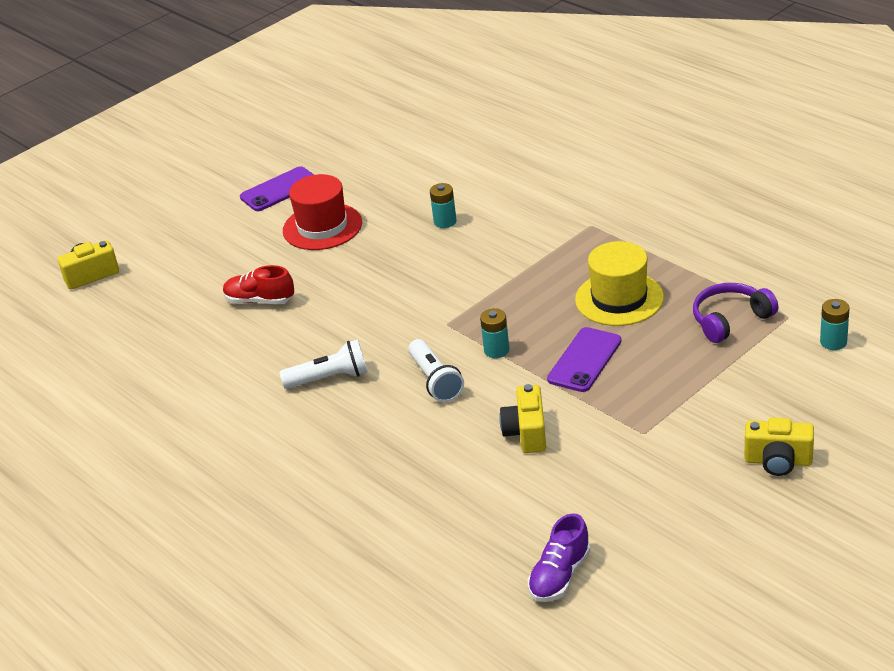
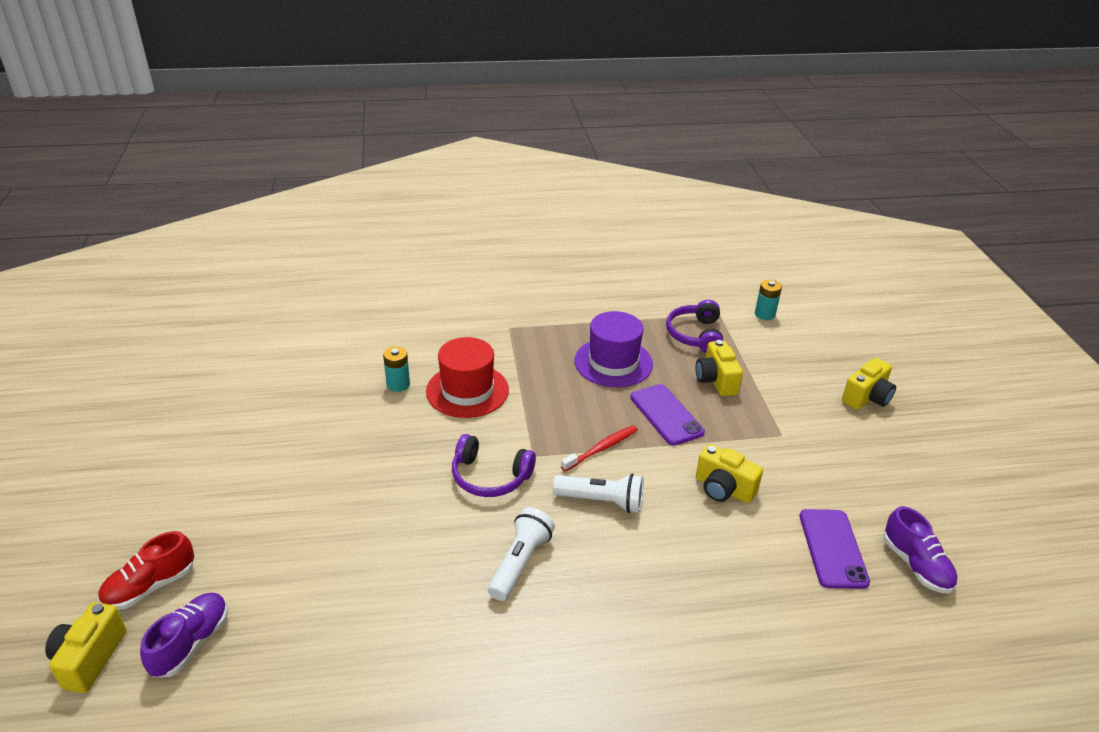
camera: 60 degrees left, 0 degrees up
red shoe [223,265,294,304] -> red shoe moved to [98,531,194,610]
purple phone [240,166,314,211] -> purple phone moved to [800,509,870,589]
red hat [283,174,362,250] -> red hat moved to [426,337,509,418]
turquoise battery [480,308,509,358] -> red toothbrush [561,425,638,471]
yellow hat [575,241,664,326] -> purple hat [574,311,653,387]
none -> purple shoe [140,593,228,677]
none -> purple headphones [452,434,536,497]
none -> yellow camera [696,340,743,396]

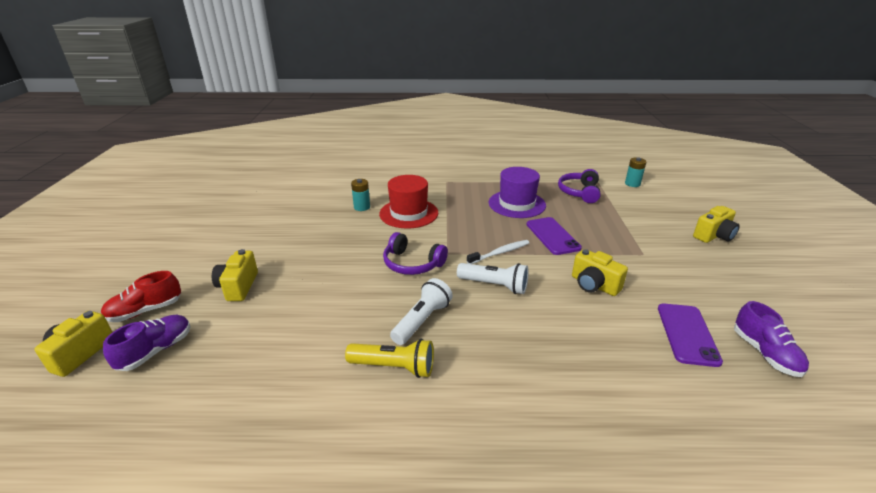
camera: 10 degrees right, 5 degrees down
red toothbrush [561,425,638,471] -> white toothbrush [467,240,529,264]
yellow camera [696,340,743,396] -> yellow camera moved to [212,249,258,301]
none -> yellow flashlight [345,339,434,378]

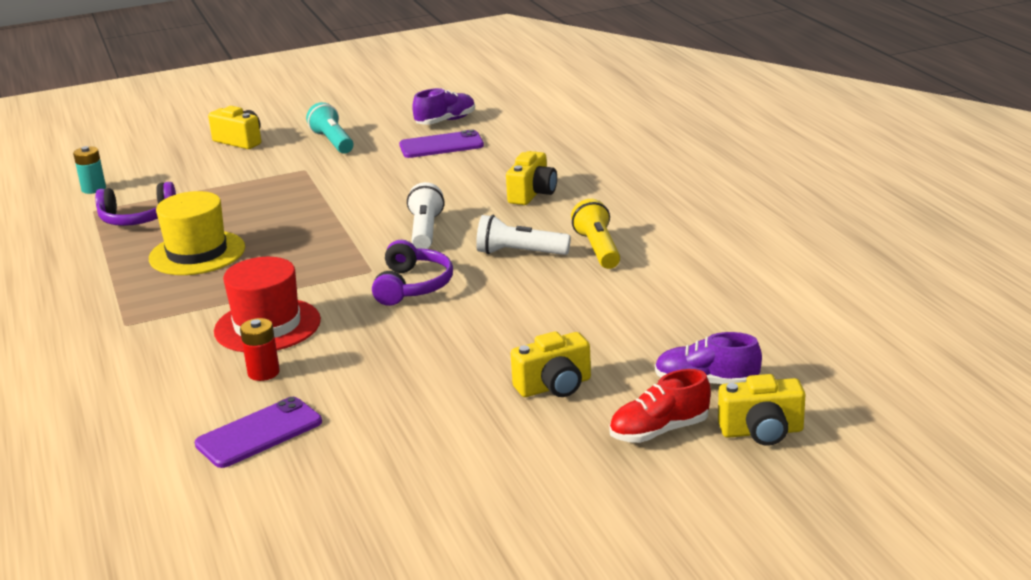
camera: 110 degrees left, 5 degrees down
red shoe [101,271,181,322] -> red shoe turned 120 degrees clockwise [609,369,711,443]
turquoise battery [351,179,370,211] -> red battery [240,318,280,381]
white toothbrush [467,240,529,264] -> none
purple hat [489,167,546,218] -> yellow hat [149,191,245,275]
purple phone [527,217,582,255] -> purple phone moved to [195,397,322,468]
yellow camera [572,249,628,296] -> yellow camera moved to [506,151,557,205]
none -> turquoise flashlight [306,102,354,154]

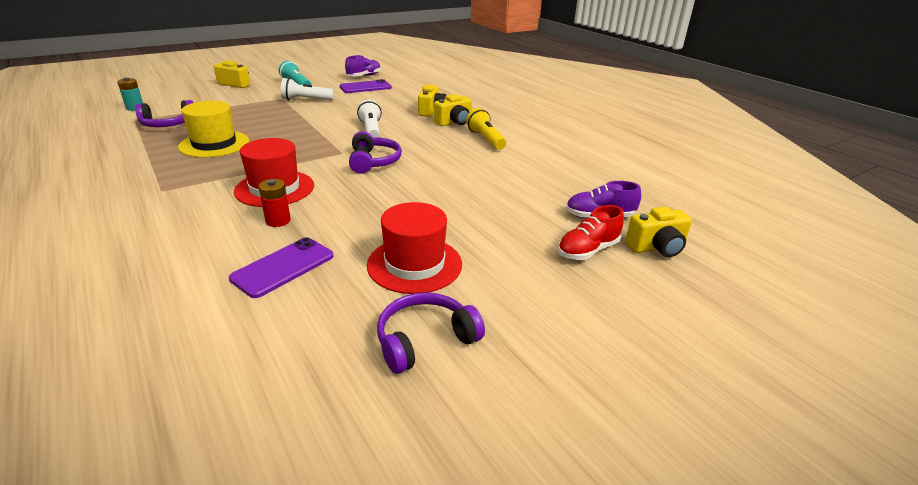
camera: 15 degrees left, 5 degrees up
white flashlight [476,215,571,255] -> white flashlight moved to [281,78,334,100]
yellow camera [511,331,591,397] -> yellow camera moved to [434,94,472,126]
none -> red hat [367,202,462,294]
none -> purple headphones [377,292,485,374]

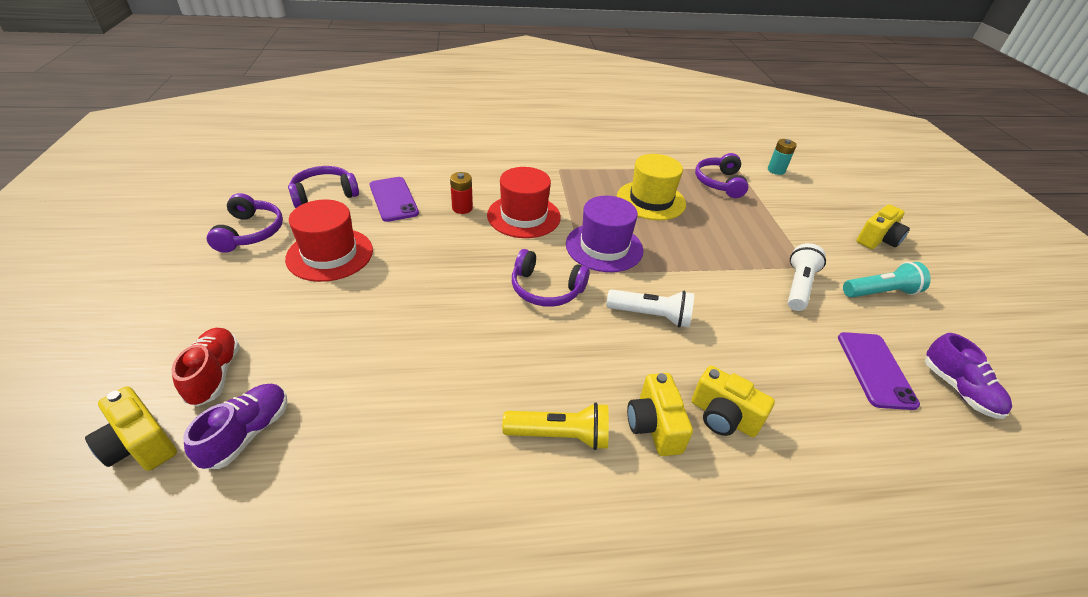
camera: 115 degrees right, 10 degrees up
yellow camera [625,207,692,257] -> yellow camera turned 60 degrees counterclockwise [85,386,177,471]
none -> purple headphones [288,166,359,208]
none -> purple hat [566,196,643,272]

